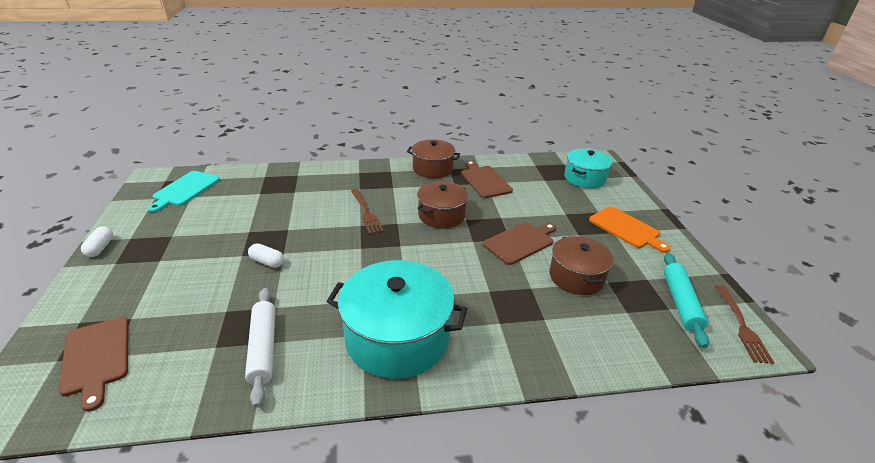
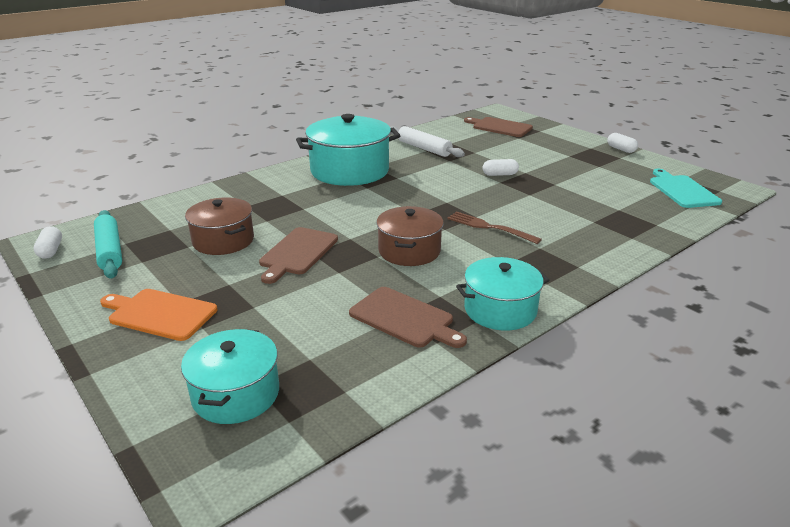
camera: 150 degrees right, 5 degrees down
brown pot [407,139,460,178] -> turquoise pot [456,257,550,330]
brown fork [715,285,774,364] -> white capsule [34,226,62,259]

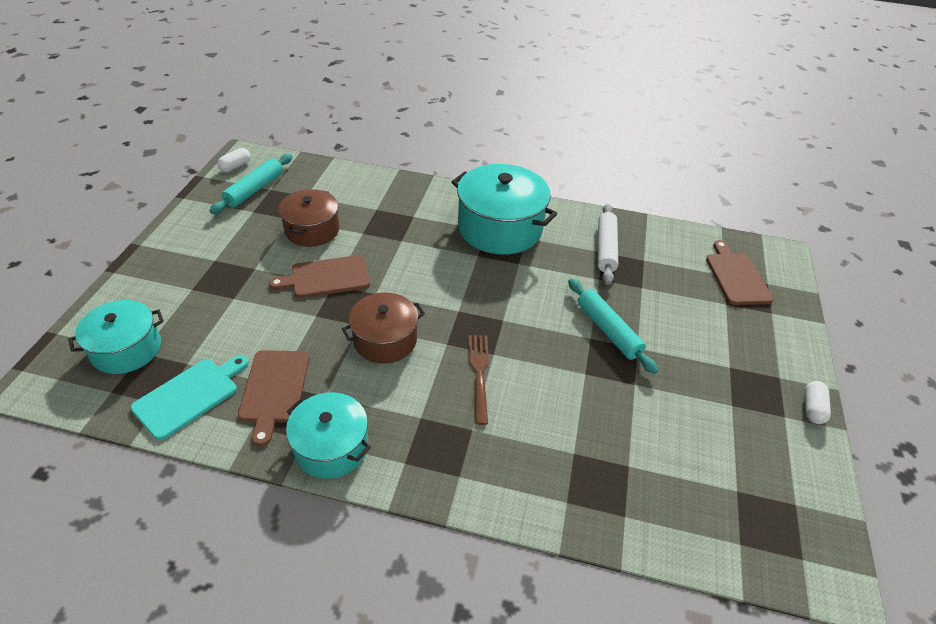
camera: 50 degrees right, 15 degrees up
orange cutting board [100,289,217,341] -> none
white capsule [483,159,519,176] -> turquoise rolling pin [568,278,658,374]
turquoise cutting board [650,169,722,208] -> turquoise cutting board moved to [130,355,249,440]

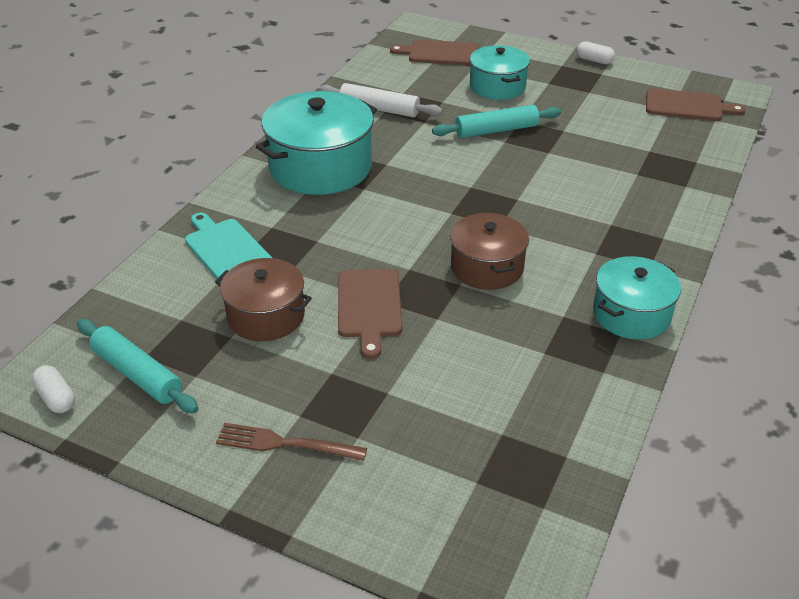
camera: 75 degrees left, 5 degrees down
turquoise pot [68,300,164,374] -> turquoise pot moved to [470,45,530,100]
turquoise cutting board [130,355,249,440] -> turquoise cutting board moved to [185,213,272,279]
brown cutting board [238,350,309,447] -> brown cutting board moved to [646,88,746,121]
brown fork [469,335,489,425] -> brown fork moved to [216,423,367,461]

